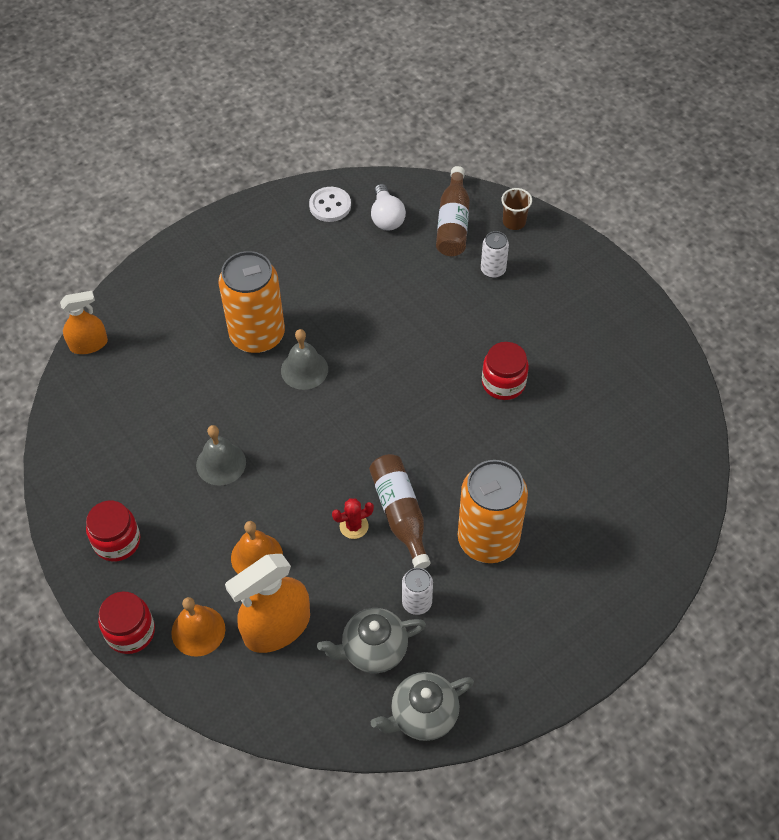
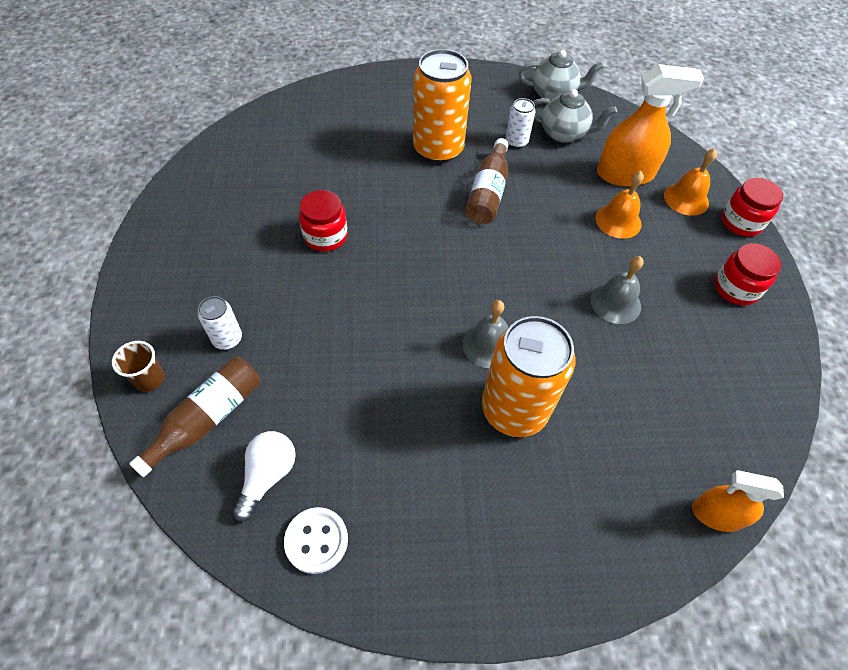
camera: 150 degrees left, 0 degrees up
red cactus [332,498,374,539] -> none

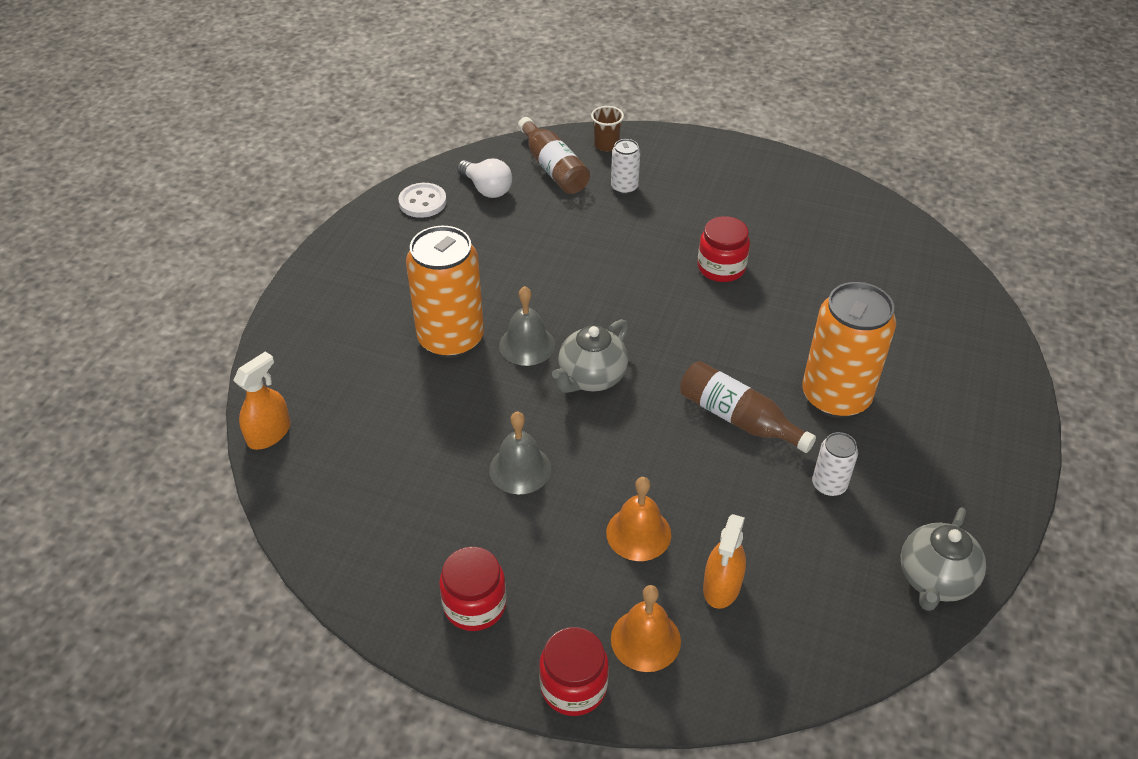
camera: 115 degrees right, 10 degrees down
grey teapot [532,89,617,143] -> grey teapot moved to [552,319,628,393]
orange spray bottle [597,64,704,187] -> orange spray bottle [703,514,746,609], size x0.61

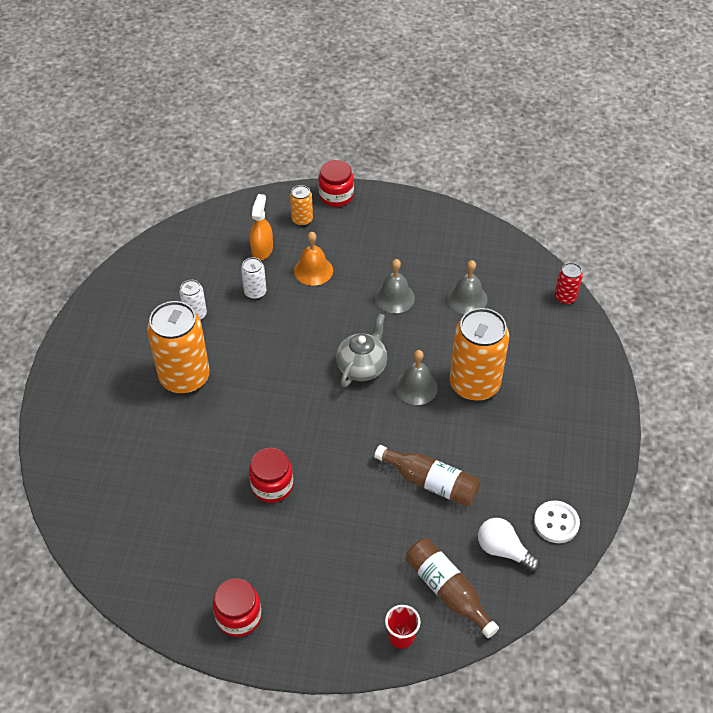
camera: 170 degrees right, 5 degrees up
orange spray bottle [233,352,290,450] -> red can [555,263,583,305]
red jar [439,547,507,631] -> red jar moved to [213,579,262,637]
brown cup [591,106,624,152] -> red cup [385,605,421,649]
white can [611,139,640,194] -> white can moved to [241,257,267,299]
orange bell [611,585,681,672] -> orange can [290,185,313,226]
brown bottle [680,361,816,453] -> brown bottle moved to [374,445,480,507]
grey teapot [901,507,986,611] -> none
none -> grey bell [447,260,488,314]

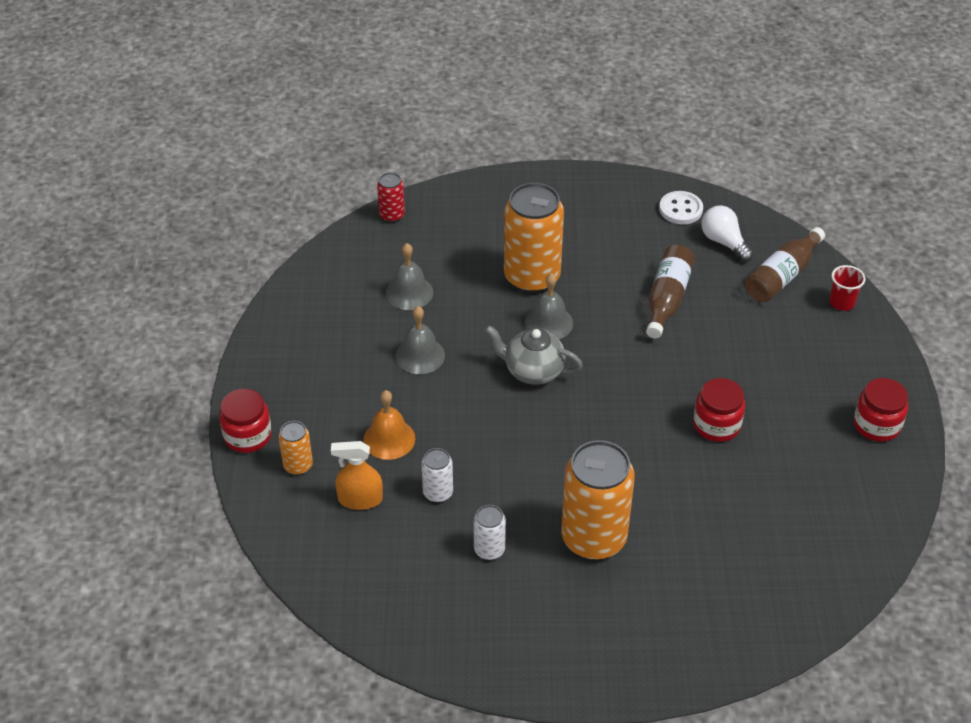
camera: 100 degrees left, 5 degrees down
white light bulb [478,518,540,572] -> white light bulb turned 120 degrees clockwise [701,205,753,262]

